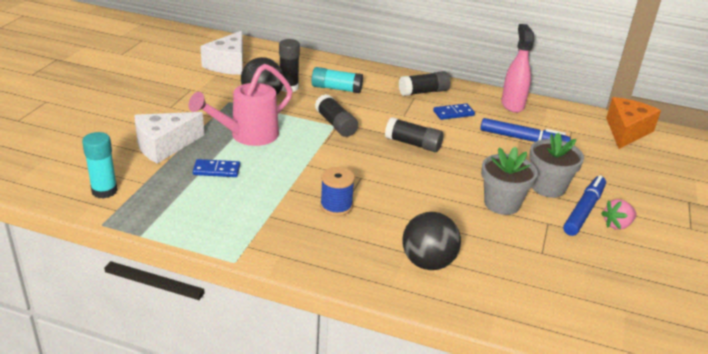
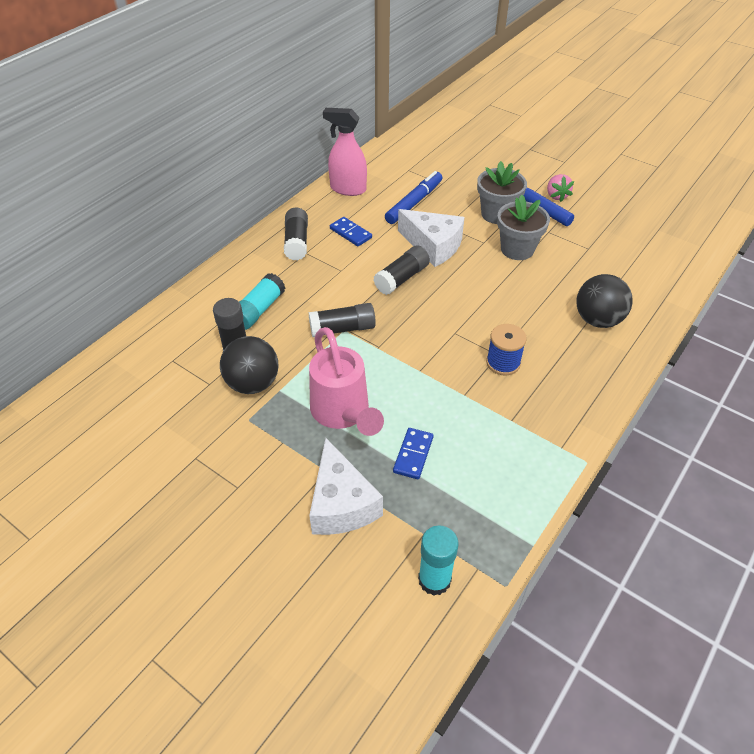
camera: 70 degrees left, 15 degrees up
white cheese [200,31,243,75] -> white cheese moved to [398,209,465,267]
blue domino [433,103,475,120] -> blue domino turned 45 degrees counterclockwise [330,217,372,246]
orange cheese [606,97,661,149] -> none

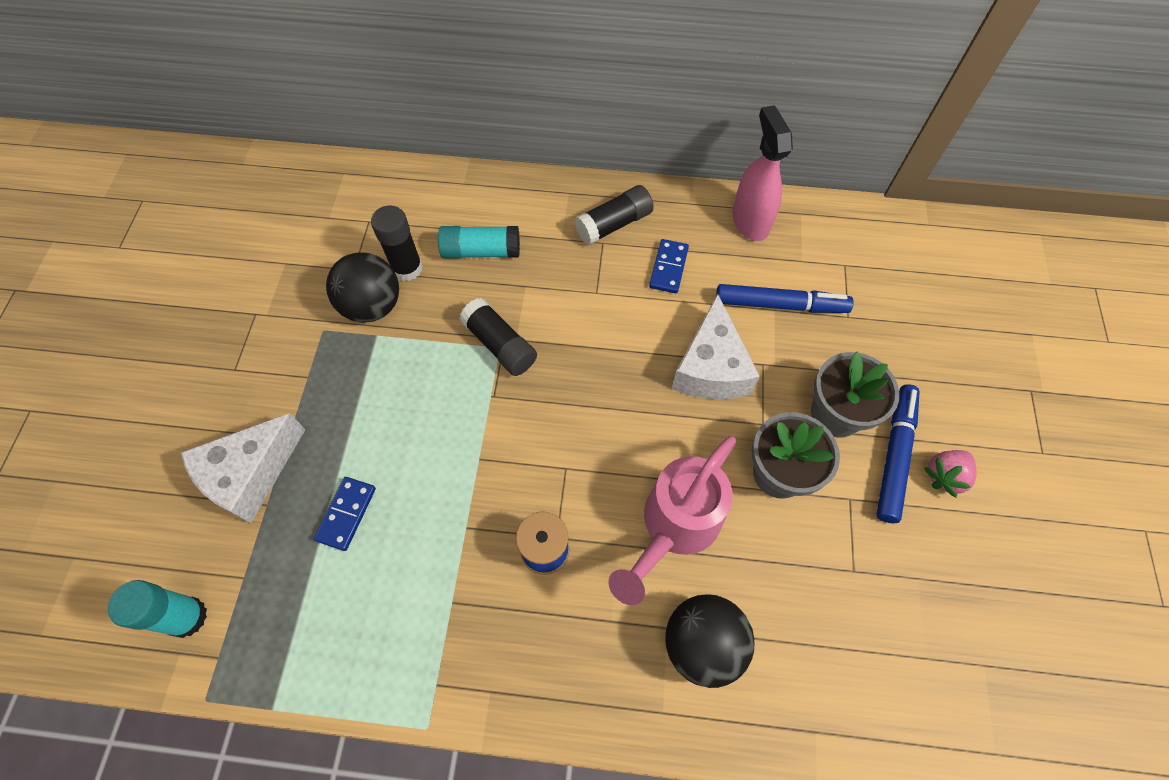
camera: 60 degrees right, 15 degrees up
pink watering can [309,327,384,436] -> pink watering can moved to [608,436,736,605]
black glue stick [374,245,430,295] -> none
blue domino [393,428,434,479] -> blue domino turned 60 degrees counterclockwise [314,477,376,551]

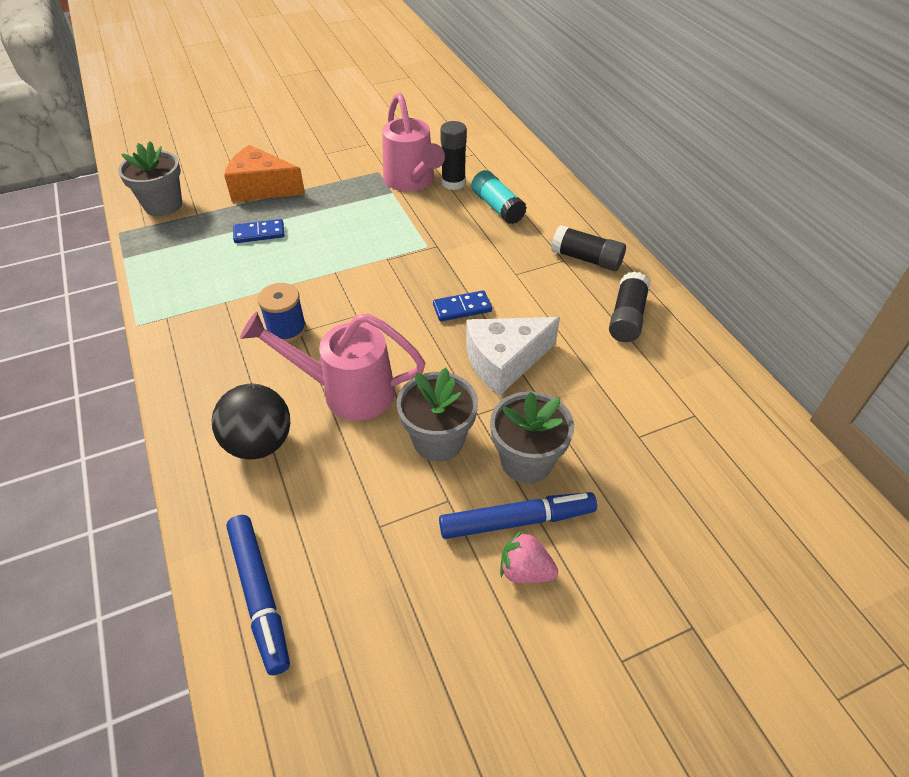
camera: 60 degrees right, 15 degrees down
turquoise glue stick [108,580,207,638] -> grey flower pot [118,141,182,216]
white cheese [180,413,306,523] -> orange cheese [224,145,305,202]
black ball [326,252,399,323] -> pink watering can [382,93,445,192]
black glue stick [459,298,537,376] -> black glue stick moved to [609,271,650,342]
blue domino [649,239,689,293] -> blue domino moved to [433,290,492,321]
blue marker [716,284,854,313] -> blue marker moved to [226,515,290,675]
pink spray bottle [732,105,793,241] -> none

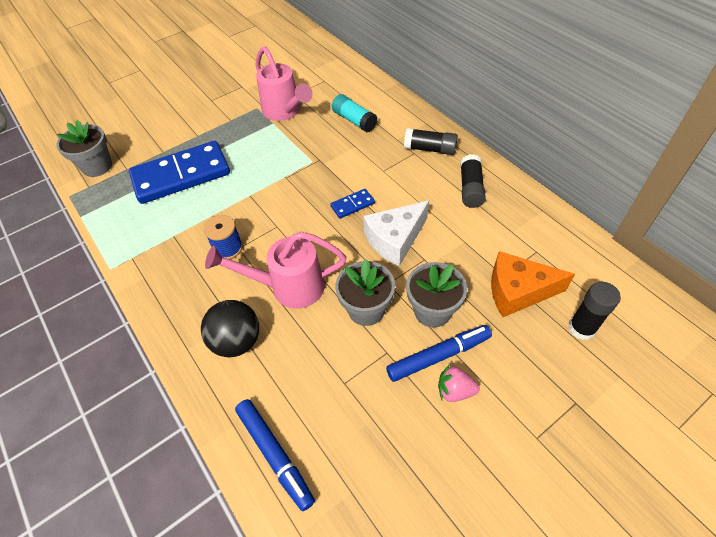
camera: 10 degrees left, 5 degrees up
orange cheese [224,145,305,202] -> orange cheese moved to [491,251,575,317]
blue domino [233,219,284,243] -> blue domino [129,141,230,204], size x2.40
black glue stick [440,121,467,190] -> black glue stick moved to [568,282,621,340]

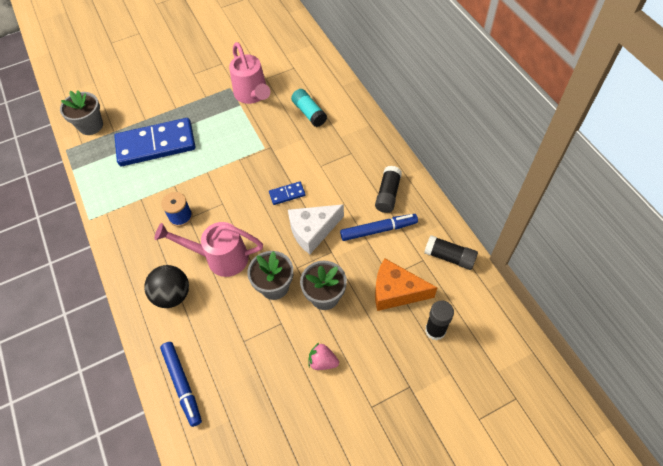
camera: 10 degrees right, 5 degrees up
blue marker [386,325,492,382] -> blue marker moved to [340,214,418,241]
black glue stick [404,128,458,155] -> black glue stick moved to [424,235,478,270]

